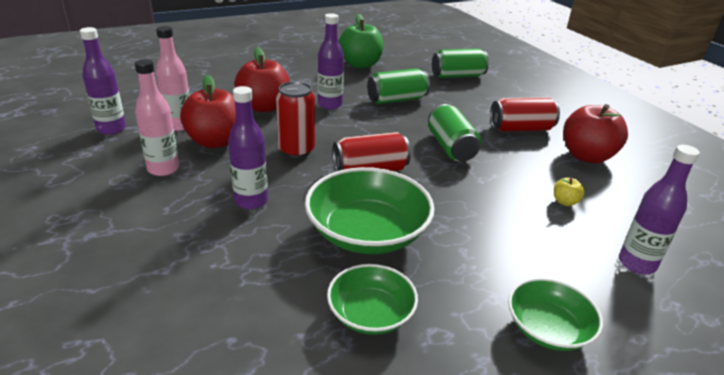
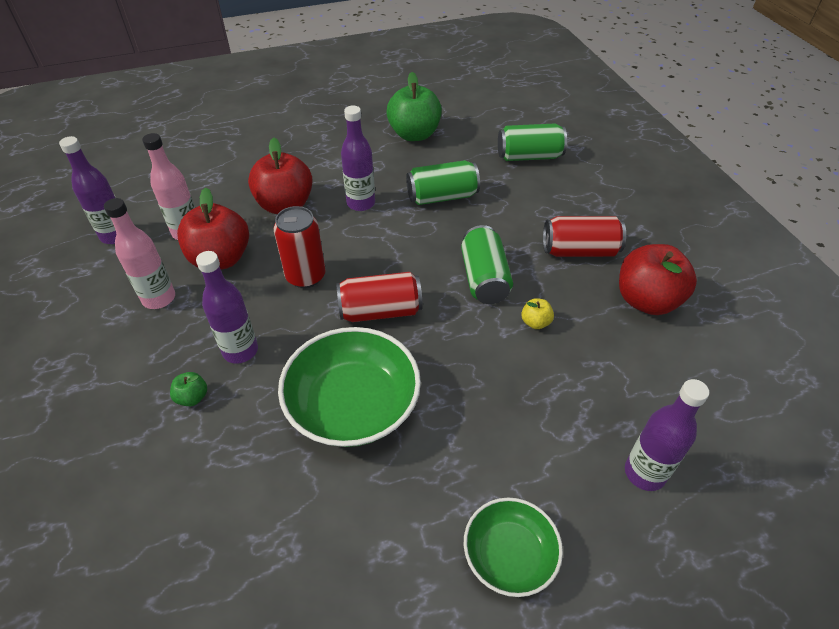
camera: 10 degrees right, 15 degrees up
green bowl [327,264,418,335] -> none
yellow apple [554,178,585,206] -> yellow apple moved to [521,298,554,329]
none -> green apple [170,372,207,406]

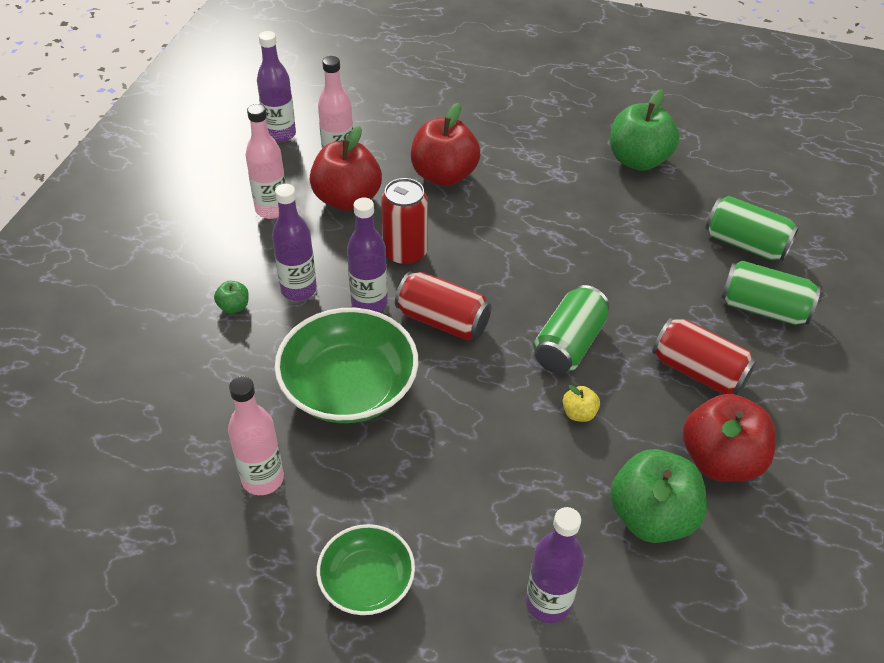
camera: 35 degrees right, 0 degrees up
purple bottle [341,105,375,211] -> purple bottle moved to [347,197,388,312]
green can [406,160,480,205] -> green can moved to [721,261,821,325]
none -> pink bottle [228,376,284,495]
none -> green apple [610,449,707,543]

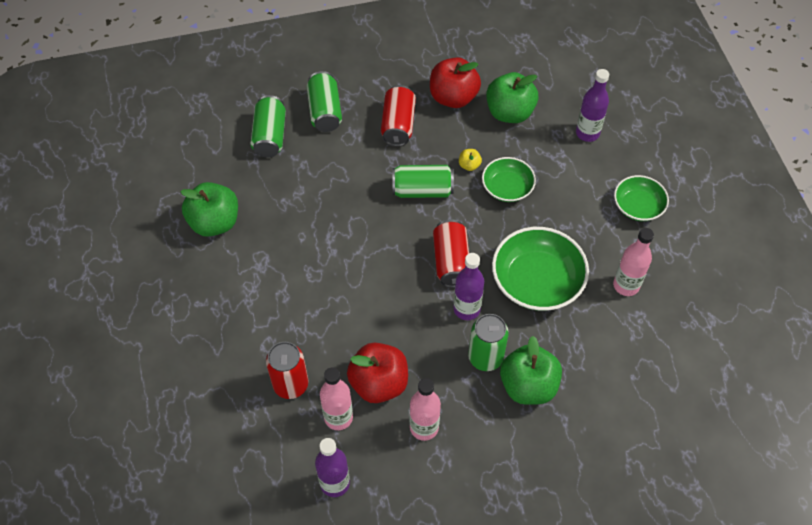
camera: 120 degrees left, 10 degrees up
green apple [214,281,249,314] -> green apple [500,336,562,405], size x2.31
purple bottle [272,184,317,301] -> green can [468,314,509,371]
red can [381,178,428,266] -> red can moved to [266,342,308,399]
red apple [411,103,480,186] -> none
none -> green bowl [482,157,536,202]

